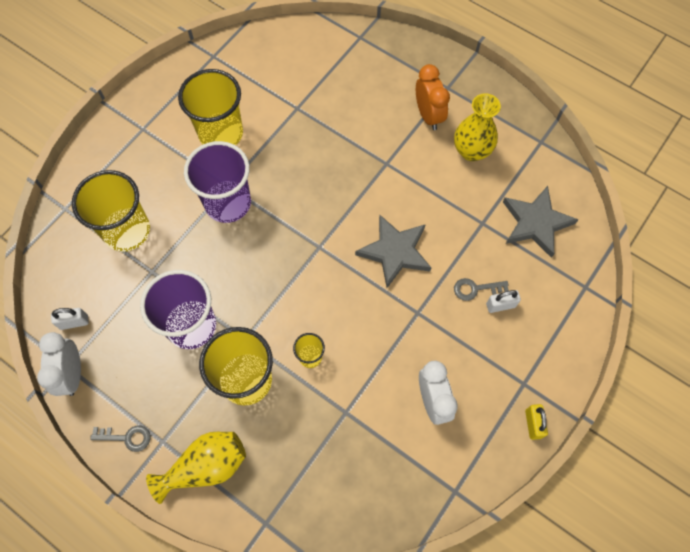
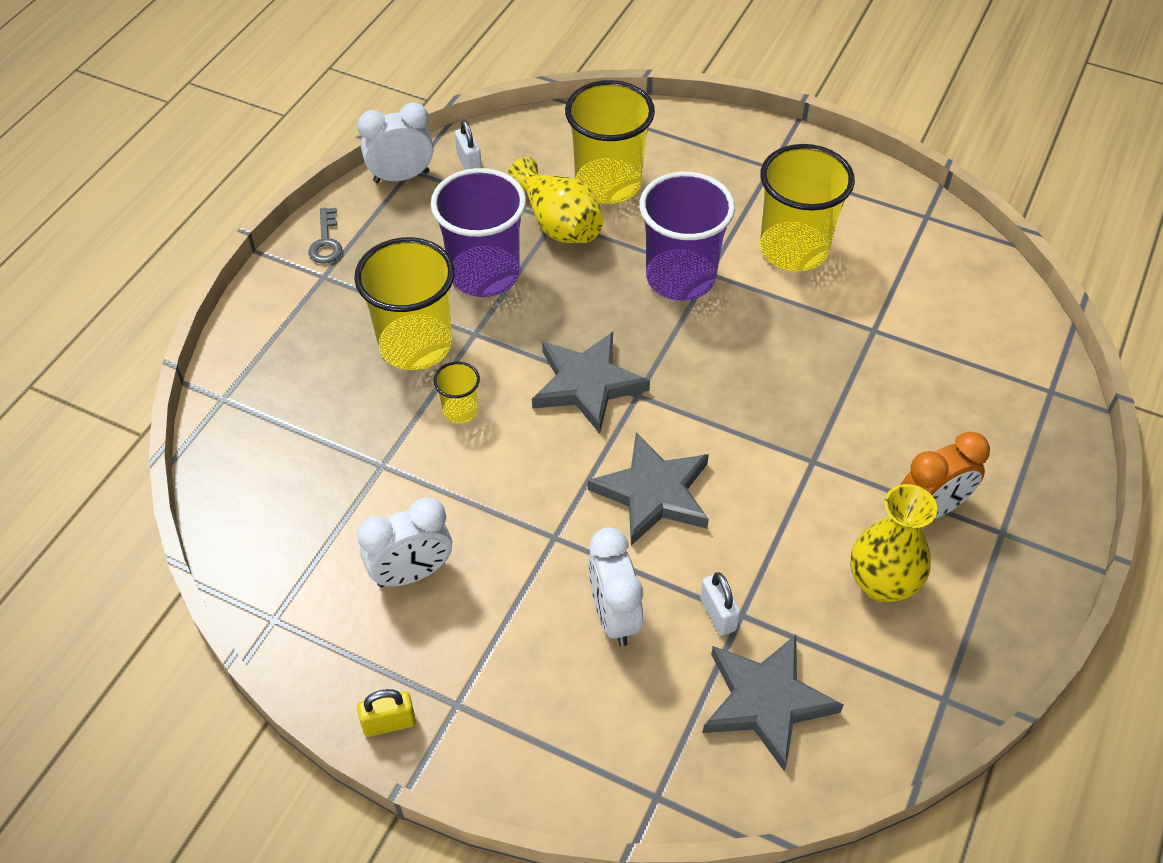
camera: 80 degrees right, 15 degrees down
yellow vase [146,432,246,504] -> yellow vase moved to [507,157,603,243]
grey key [454,278,509,301] -> white clock [588,527,643,646]
white padlock [486,290,521,313] -> white padlock moved to [700,572,741,636]
none -> grey star [532,332,650,433]

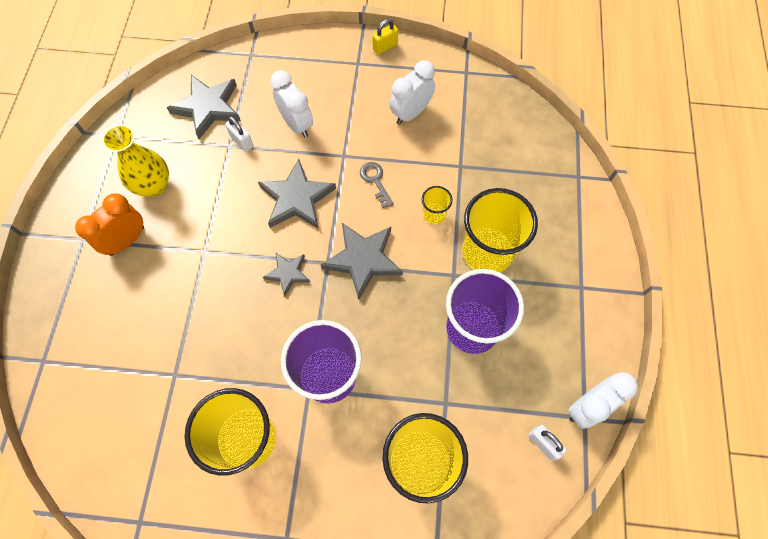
camera: 160 degrees right, 15 degrees up
grey key [308,208,342,263] -> grey key moved to [360,162,394,208]
yellow vase [507,157,603,243] -> none
none -> grey star [263,253,310,296]

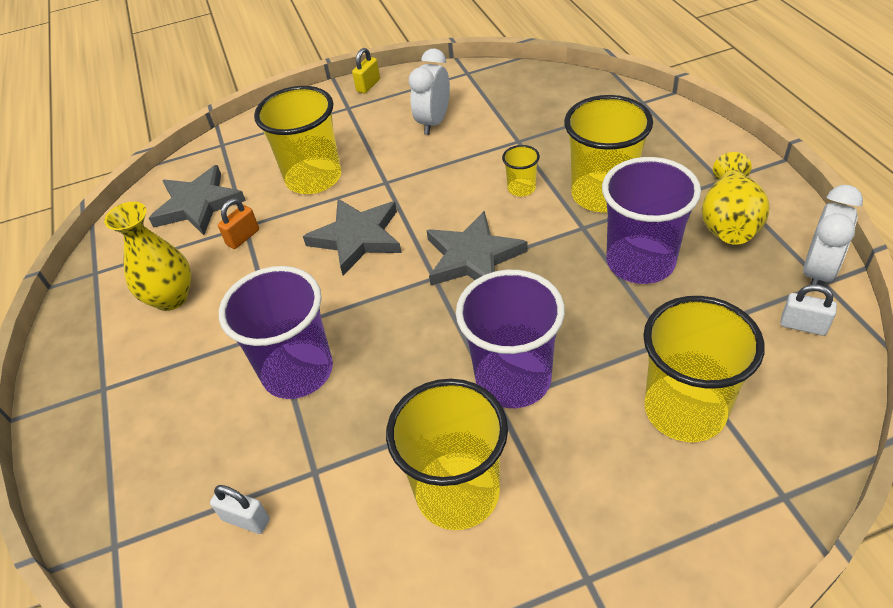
camera: 20 degrees left, 20 degrees down
orange clock [75,193,144,256] -> none
white padlock [225,116,254,152] -> white padlock moved to [210,485,270,534]
grey star [263,253,310,296] -> none
white clock [270,70,313,138] -> yellow cup [254,86,341,194]
grey key [360,162,394,208] -> none
none -> orange padlock [218,198,259,249]
none -> purple cup [219,266,333,399]
none -> yellow vase [702,152,769,245]

